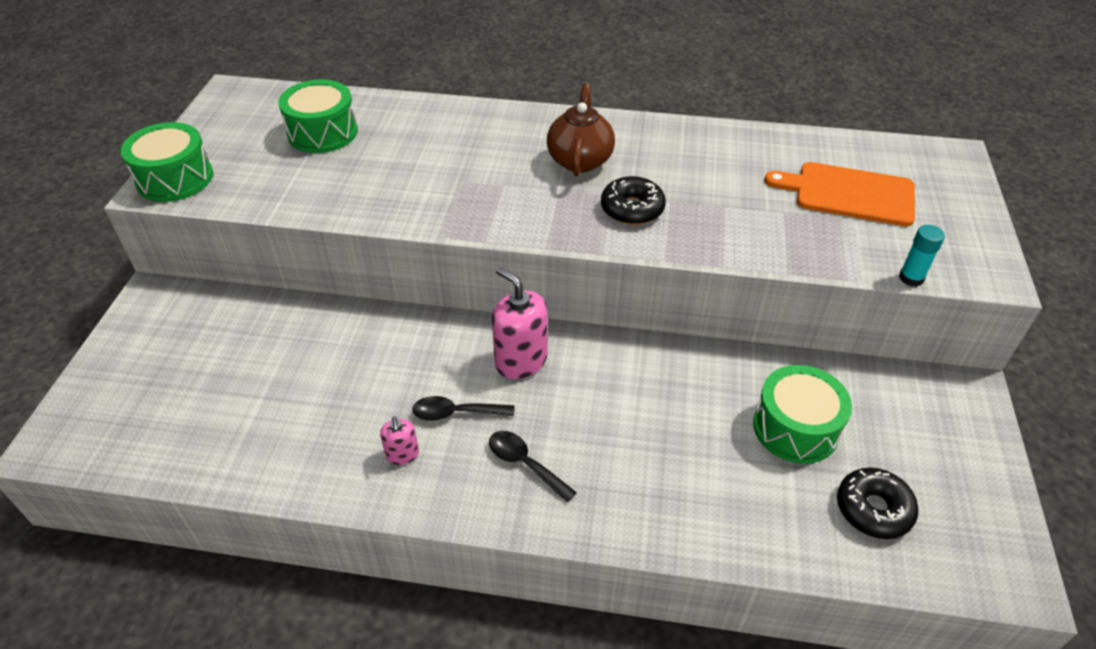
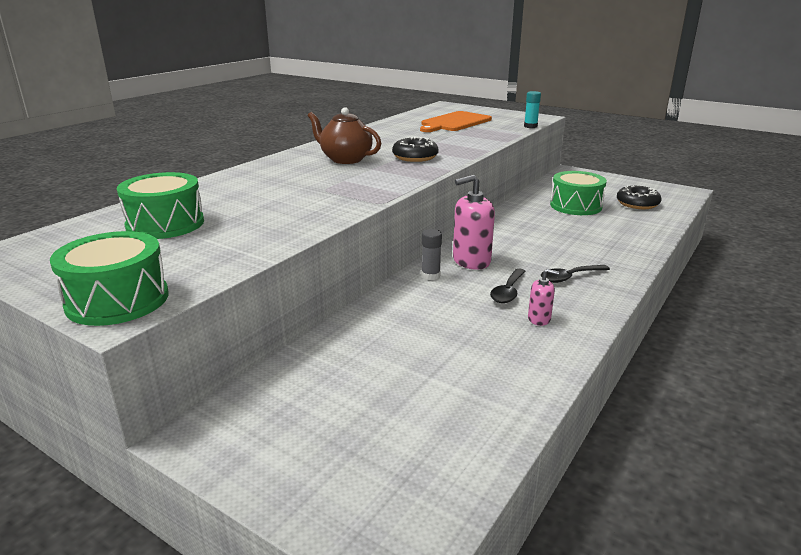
camera: 65 degrees left, 20 degrees down
none -> grey glue stick [421,229,442,280]

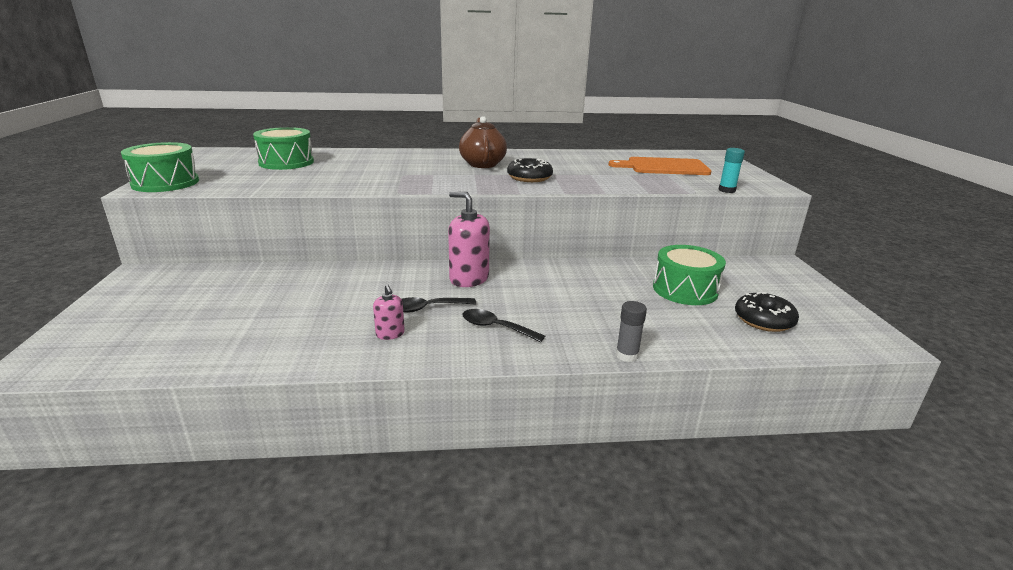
camera: 50 degrees right, 0 degrees up
grey glue stick [421,229,442,280] -> grey glue stick moved to [616,301,647,362]

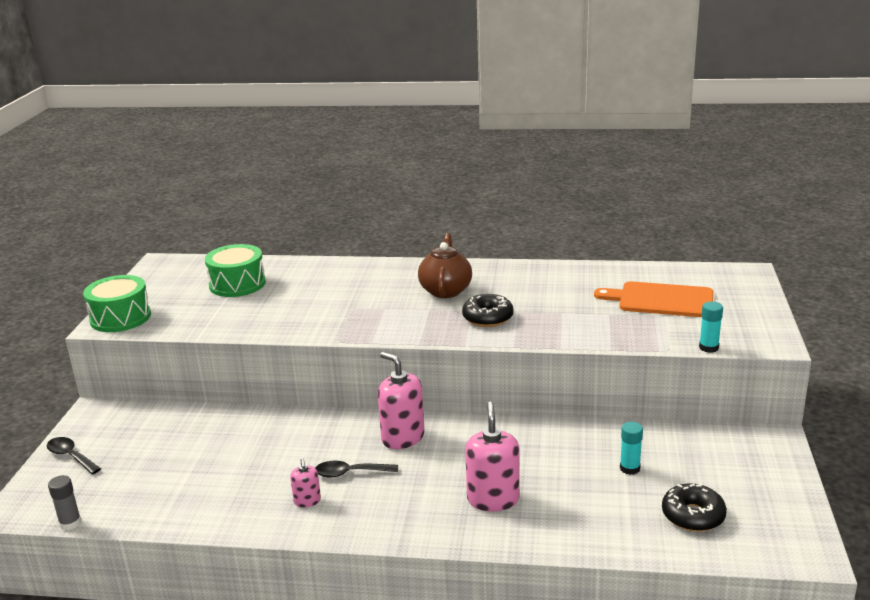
camera: 15 degrees right, 0 degrees up
black spoon [462,309,545,342] -> black spoon moved to [47,437,101,474]
grey glue stick [616,301,647,362] -> grey glue stick moved to [48,475,81,530]
green drum [653,245,726,305] -> turquoise glue stick [620,422,643,475]
none -> pink soap dispenser [465,402,520,512]

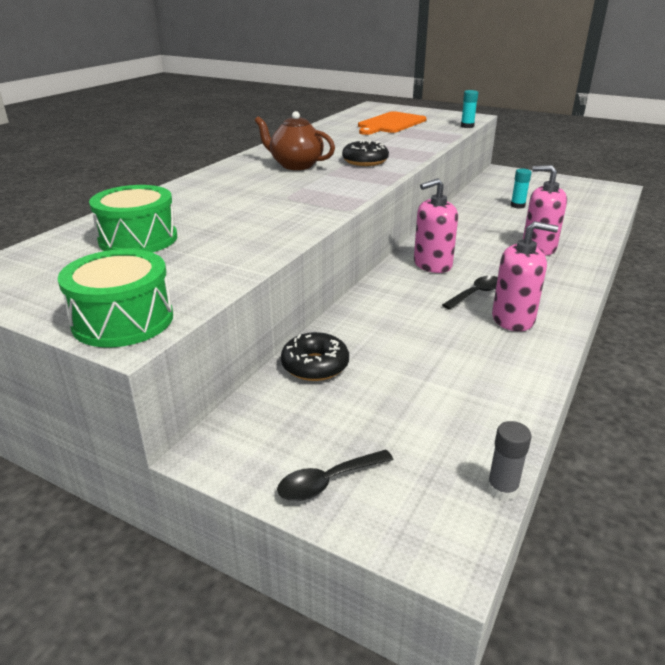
camera: 70 degrees left, 5 degrees up
pink soap dispenser [290,458,321,507] -> pink soap dispenser [492,221,558,331], size x1.91
black spoon [315,461,398,477] -> black spoon turned 150 degrees counterclockwise [442,276,498,310]
black donut [662,483,727,532] -> black donut moved to [281,332,349,381]

